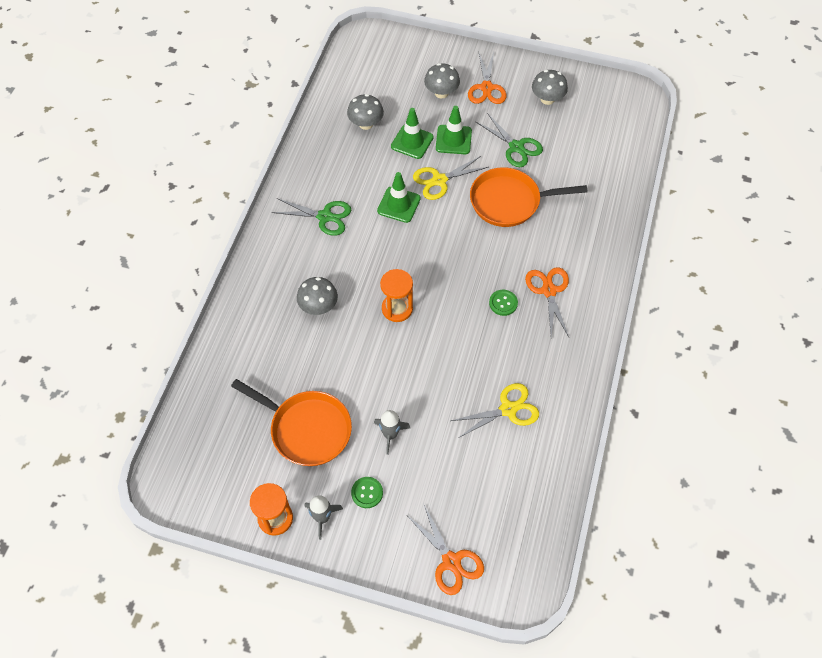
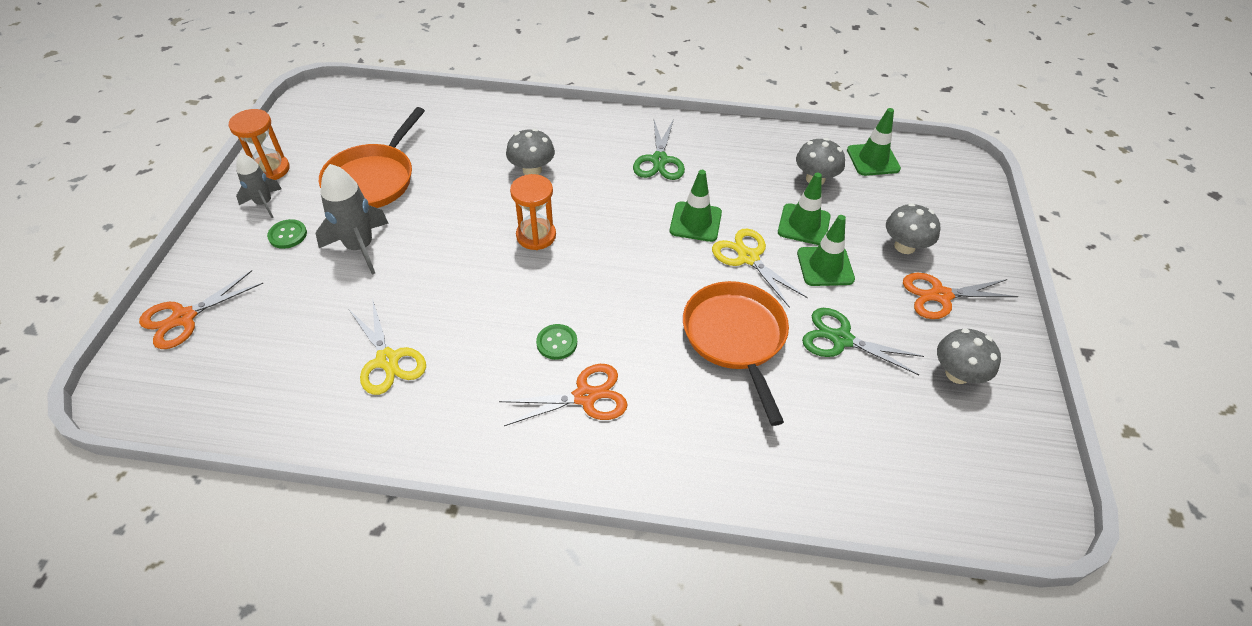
camera: 80 degrees right, 10 degrees down
grey rocket [374,410,410,455] -> grey rocket [315,164,389,275], size x1.59
green scissors [476,113,543,167] -> green scissors turned 75 degrees clockwise [802,308,924,375]
none -> green traffic cone [847,108,901,176]

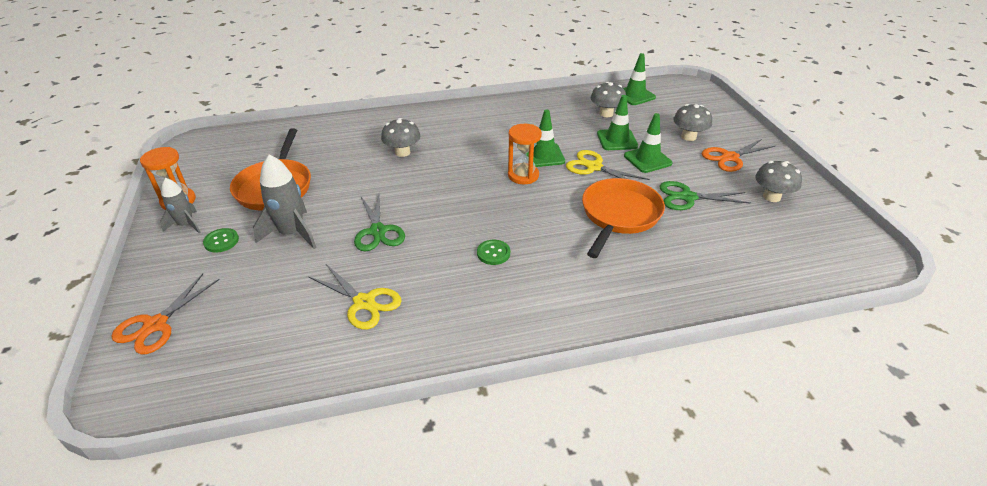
camera: 20 degrees left, 10 degrees down
orange scissors [499,364,628,426] -> none
orange hourglass [510,174,556,250] -> orange hourglass moved to [508,124,542,184]
green scissors [633,119,685,180] -> green scissors moved to [354,194,405,251]
orange pan [683,281,789,426] -> orange pan turned 60 degrees clockwise [582,178,665,258]

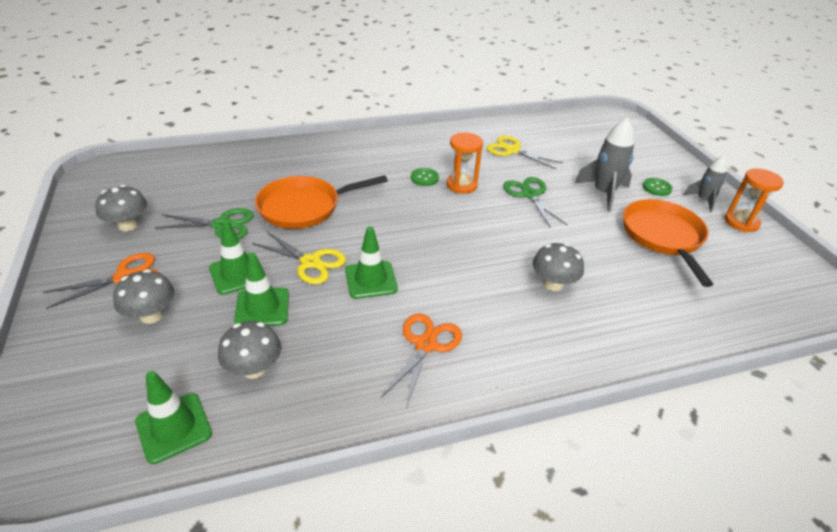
camera: 175 degrees right, 0 degrees up
orange scissors [111,274,220,354] -> orange scissors moved to [381,314,462,409]
orange hourglass [508,124,542,184] -> orange hourglass moved to [446,133,483,194]
orange pan [582,178,665,258] -> orange pan turned 45 degrees clockwise [255,175,388,229]

